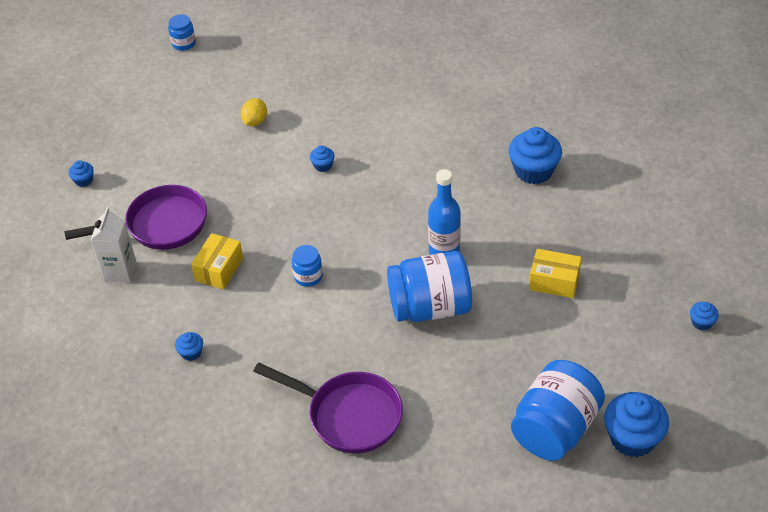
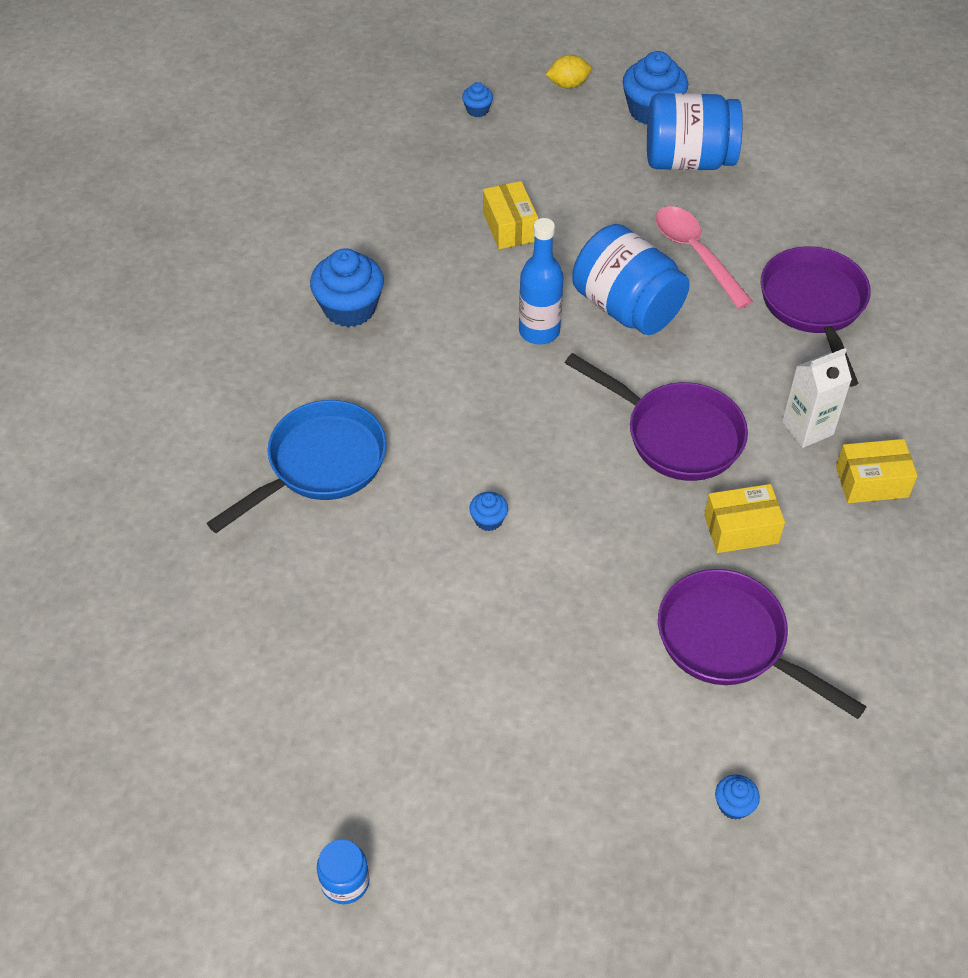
camera: 125 degrees left, 5 degrees up
white carton [91,207,136,282] -> white carton moved to [782,348,852,448]
blue cupcake [175,332,203,361] -> yellow box [836,439,918,503]
yellow lemon [241,98,267,126] -> yellow lemon moved to [546,55,591,88]
blue jar [292,245,323,287] -> purple pan [565,353,748,481]
none -> blue pan [207,400,387,533]
none -> pink spoon [655,206,753,309]

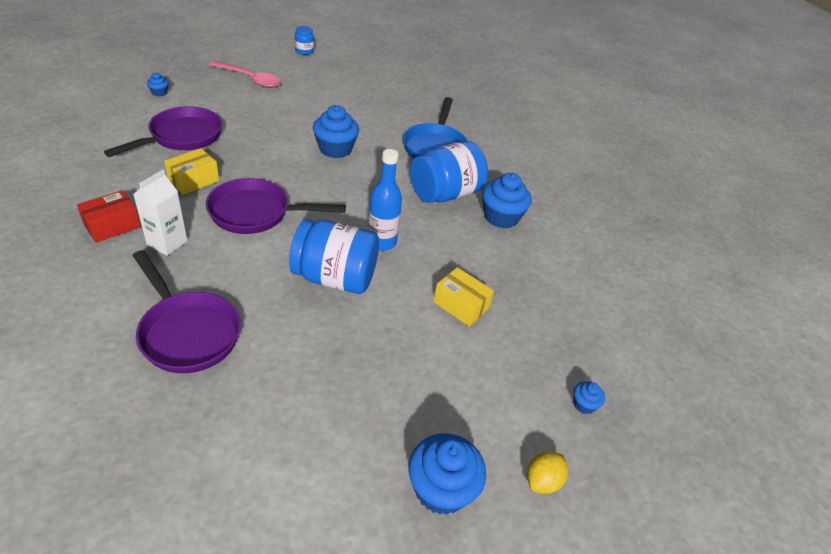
camera: 140 degrees right, 10 degrees down
blue cupcake [469,492,508,531] -> blue cupcake [313,105,359,158], size x2.09
blue jar [647,93,743,170] -> blue jar moved to [410,141,488,203]
pink spoon [655,206,753,309] -> pink spoon moved to [209,61,281,88]
purple pan [658,569,867,719] -> purple pan turned 60 degrees counterclockwise [104,106,222,157]
yellow box [836,439,918,503] -> red box [77,190,141,243]

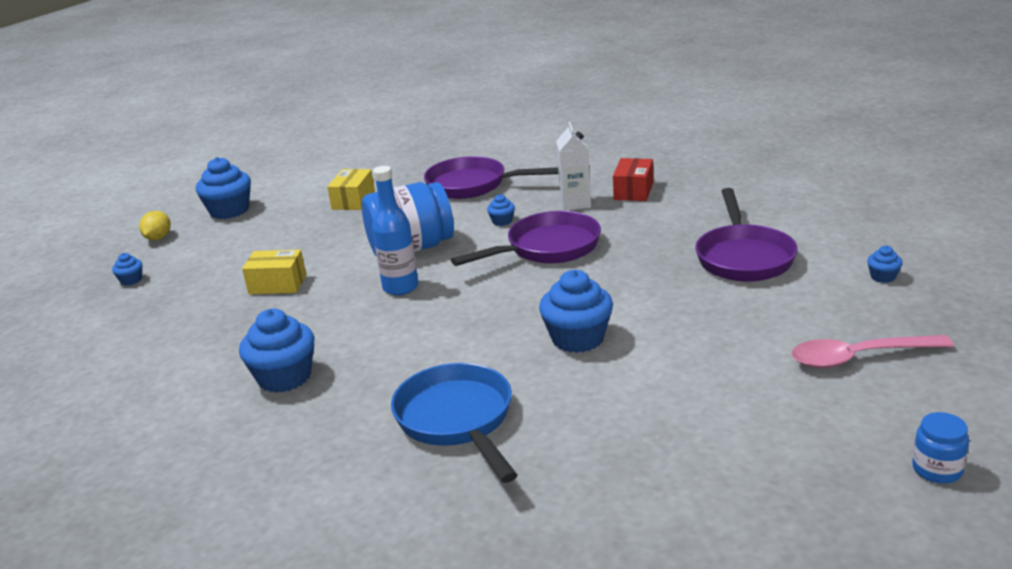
camera: 155 degrees right, 15 degrees down
yellow box [164,148,219,195] -> yellow box moved to [327,169,375,210]
blue jar [410,141,488,203] -> none
none -> blue cupcake [487,194,515,226]

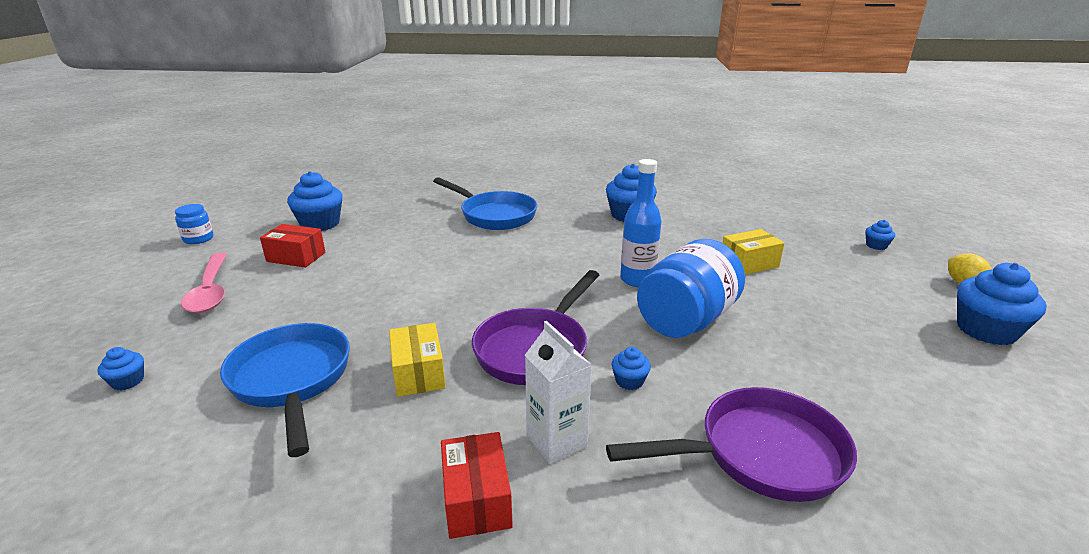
camera: 150 degrees right, 0 degrees up
yellow box [327,169,375,210] -> yellow box moved to [389,323,446,397]
blue cupcake [539,270,613,353] -> blue cupcake moved to [287,171,343,231]
purple pan [695,188,798,282] -> blue pan [220,323,350,457]
pink spoon [791,335,954,368] -> pink spoon turned 105 degrees clockwise [181,253,227,313]
none -> red box [260,224,326,268]

